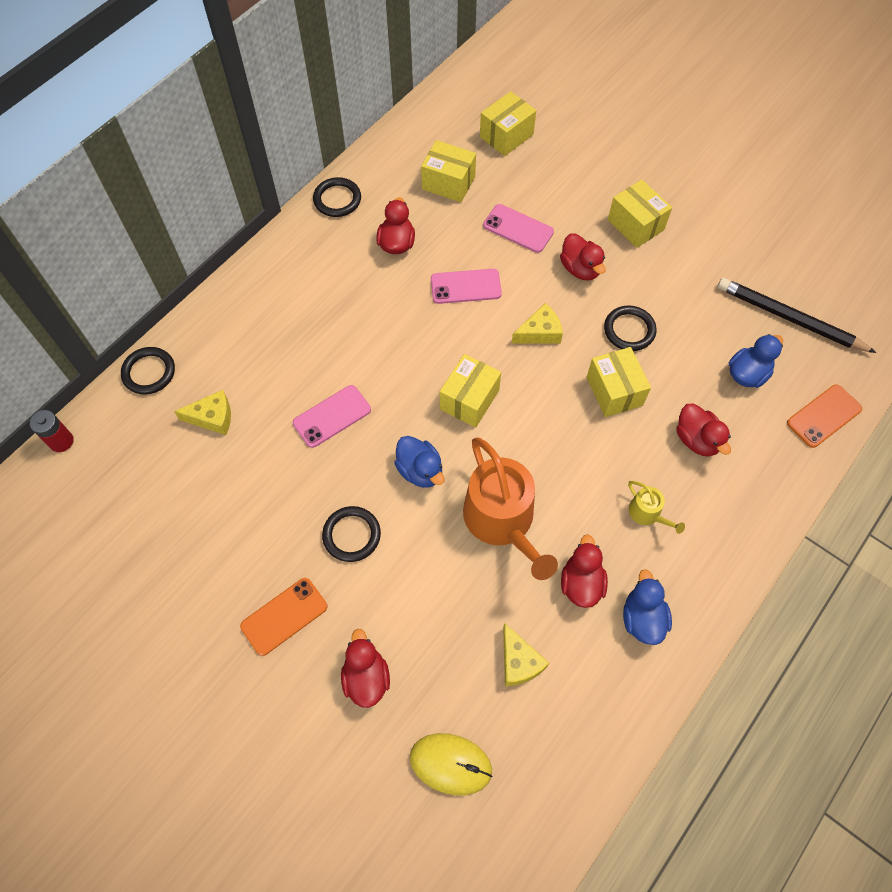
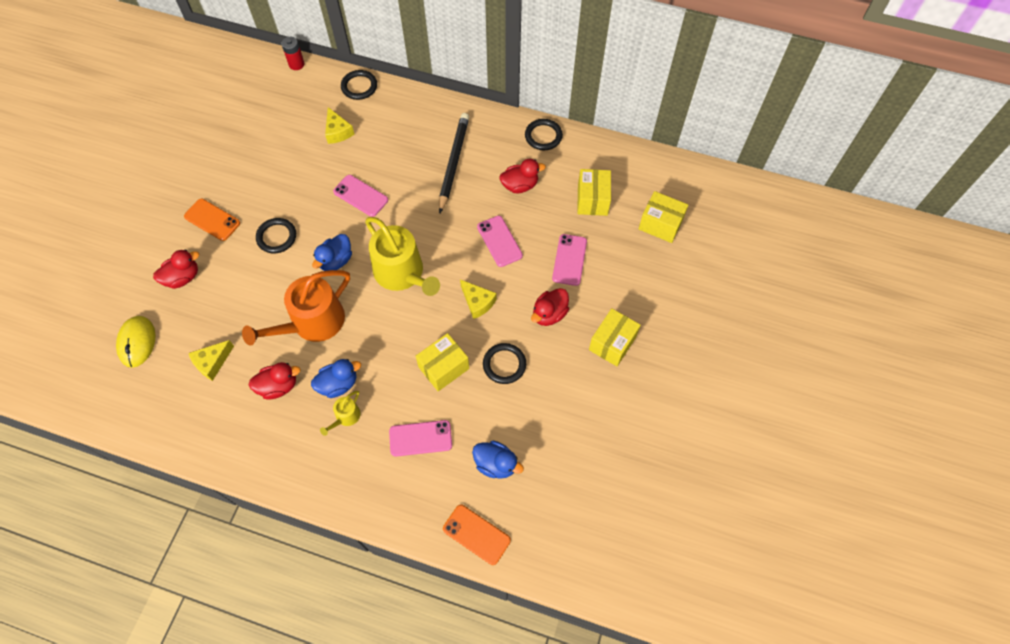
camera: 70 degrees right, 0 degrees up
yellow box [440,354,501,428] -> yellow watering can [365,217,440,296]
blue duck [623,569,672,645] -> blue duck moved to [311,359,361,398]
red duck [676,403,731,457] -> pink phone [389,420,452,457]
black pencil [718,278,877,353] -> black pencil moved to [439,113,469,213]

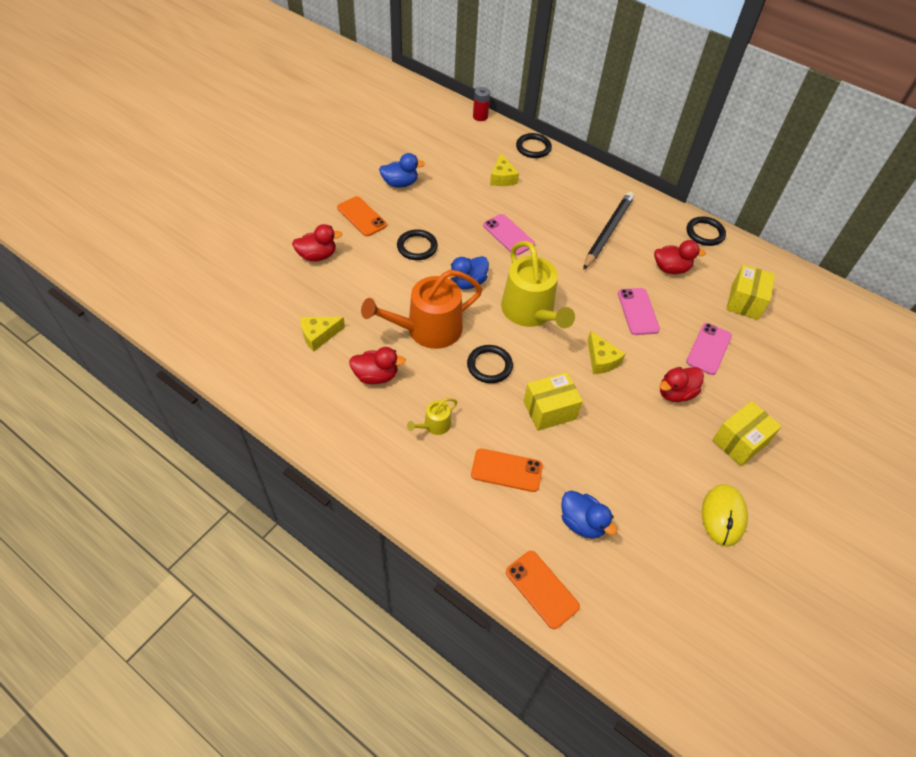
camera: 15 degrees right, 10 degrees down
yellow mouse [116,316,156,368] -> yellow mouse moved to [702,484,748,547]
blue duck [311,359,361,398] -> blue duck moved to [379,153,425,187]
pink phone [389,420,452,457] -> orange phone [471,448,543,492]
black ring [483,343,526,384] -> black ring moved to [467,345,513,383]
yellow box [639,191,688,243] -> none

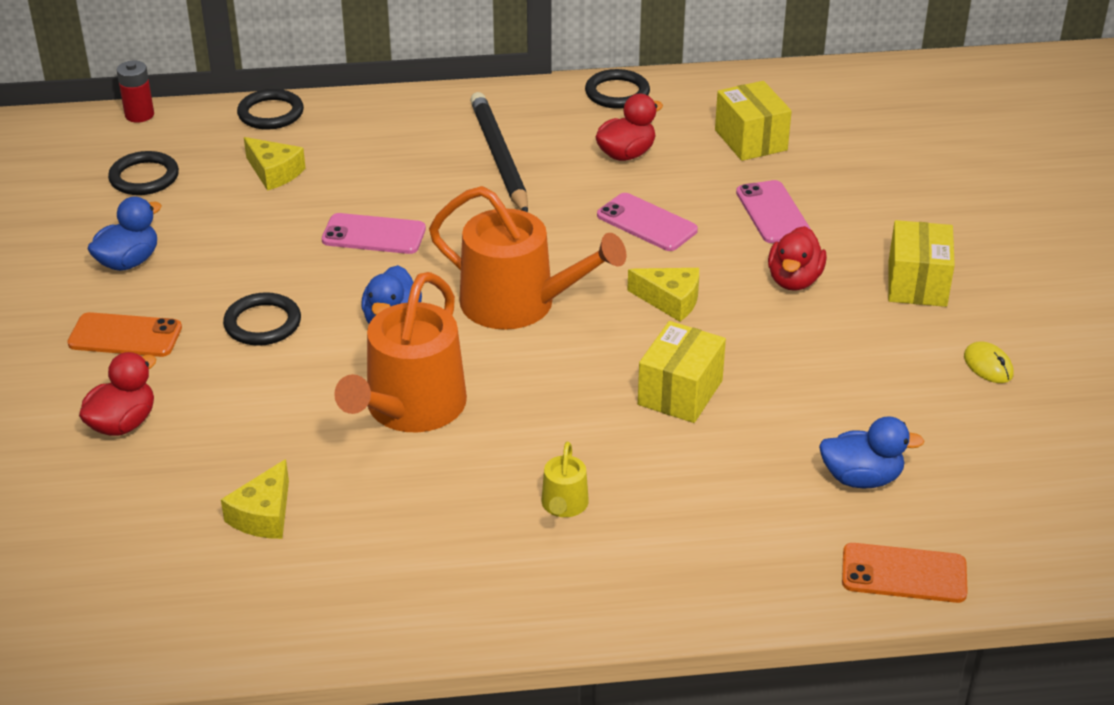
camera: 40 degrees left, 15 degrees down
red duck [349,347,406,384] -> none
black ring [467,345,513,383] -> black ring moved to [108,151,179,195]
orange phone [471,448,543,492] -> none
yellow watering can [501,241,575,328] -> orange watering can [429,186,626,330]
yellow mouse [702,484,748,547] -> yellow mouse [964,342,1014,383], size x0.59

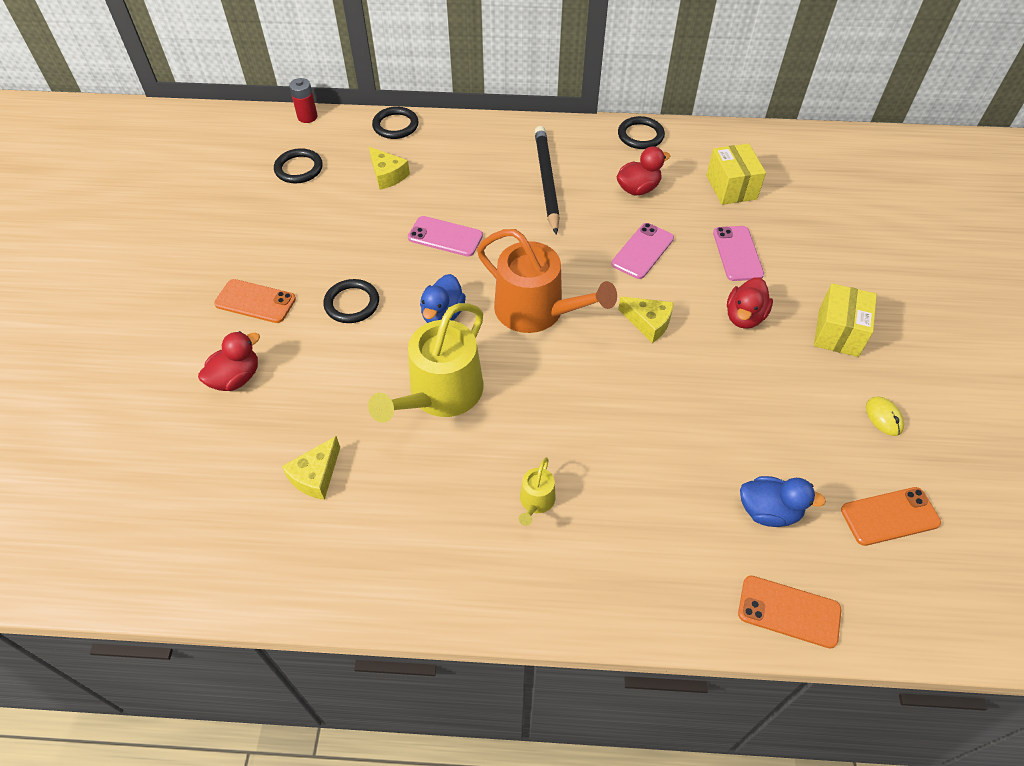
camera: 10 degrees right, 15 degrees up
blue duck [88,196,162,271] -> none
orange watering can [334,272,467,432] -> yellow watering can [368,303,483,423]
pink phone [597,193,698,251] -> pink phone turned 75 degrees clockwise [611,223,674,279]
yellow box [638,321,726,423] -> none
none -> orange phone [841,487,941,546]

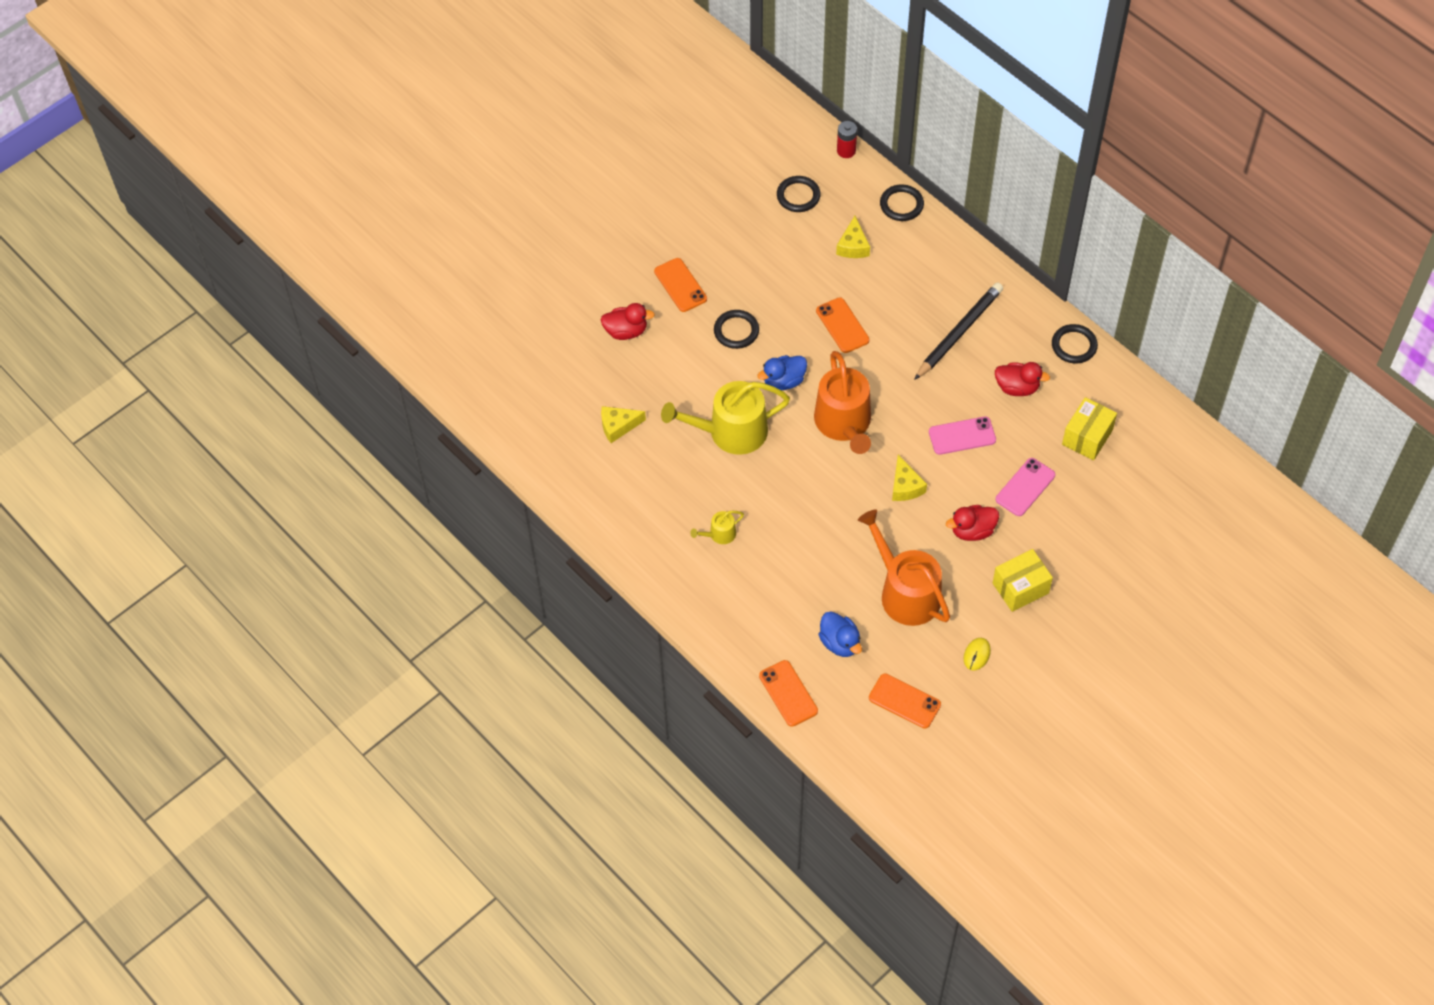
camera: 45 degrees right, 5 degrees up
pink phone [408,216,483,257] -> orange phone [816,297,869,353]
none -> orange watering can [858,509,950,626]

